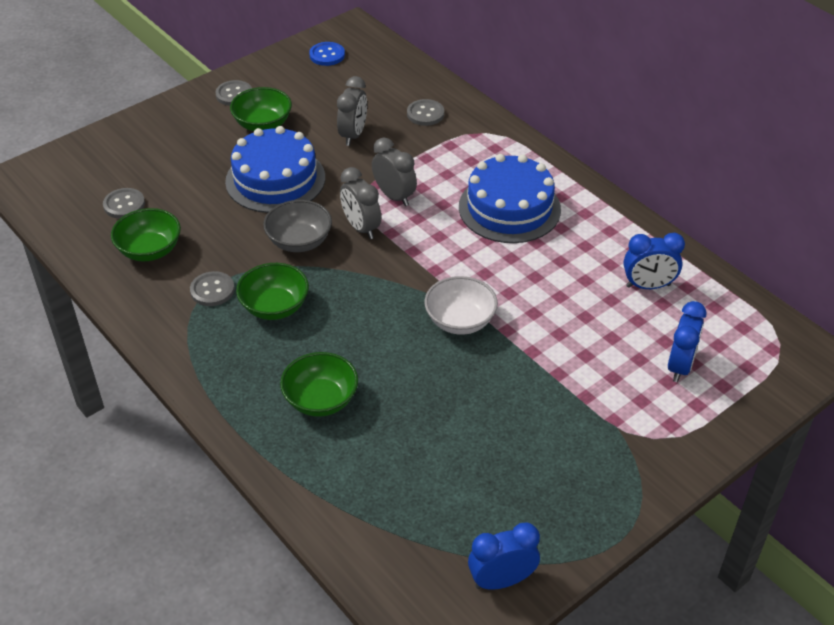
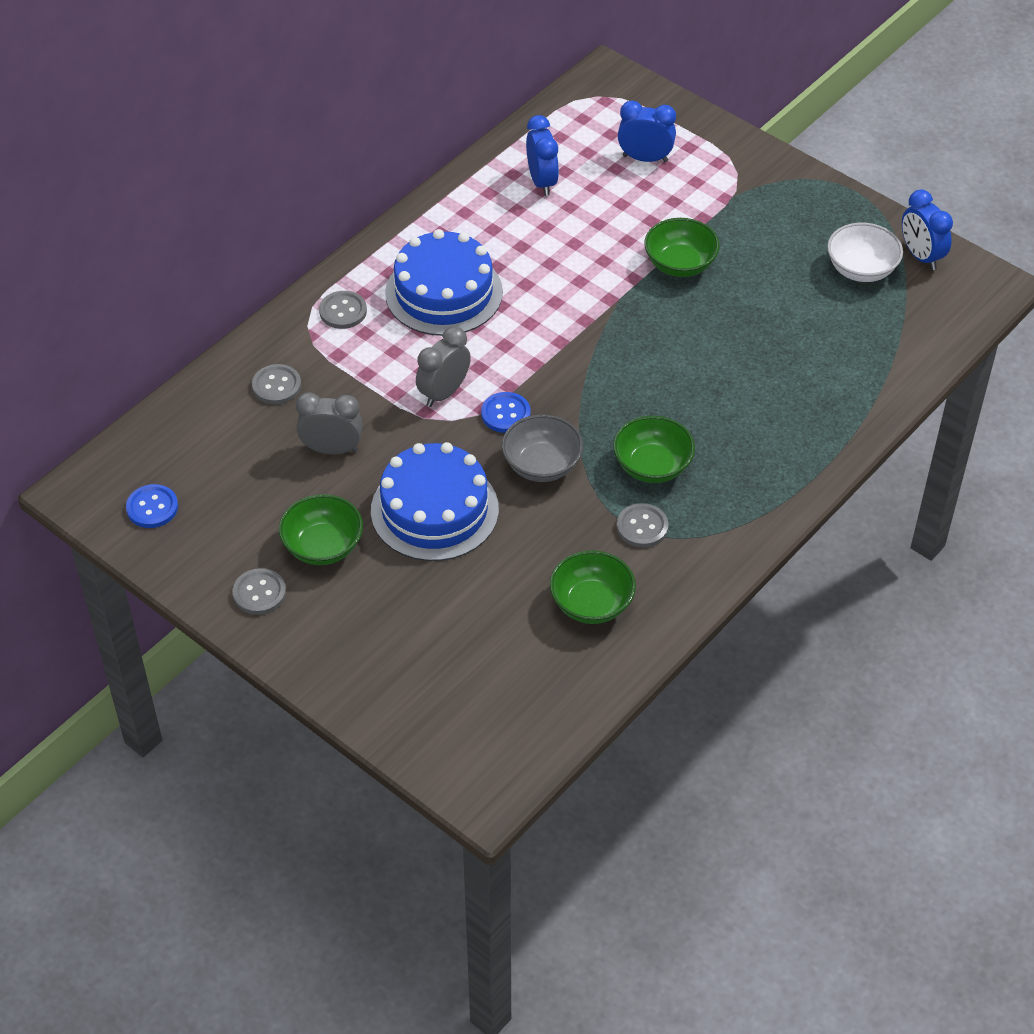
camera: 100 degrees left, 5 degrees up
grey button [103,188,145,219] -> grey button moved to [319,291,367,329]
green bowl [280,352,358,417] -> green bowl moved to [644,218,720,277]
grey clock [340,167,381,239] -> blue button [481,392,531,433]
white bowl [425,276,498,335] -> white bowl moved to [827,223,903,282]

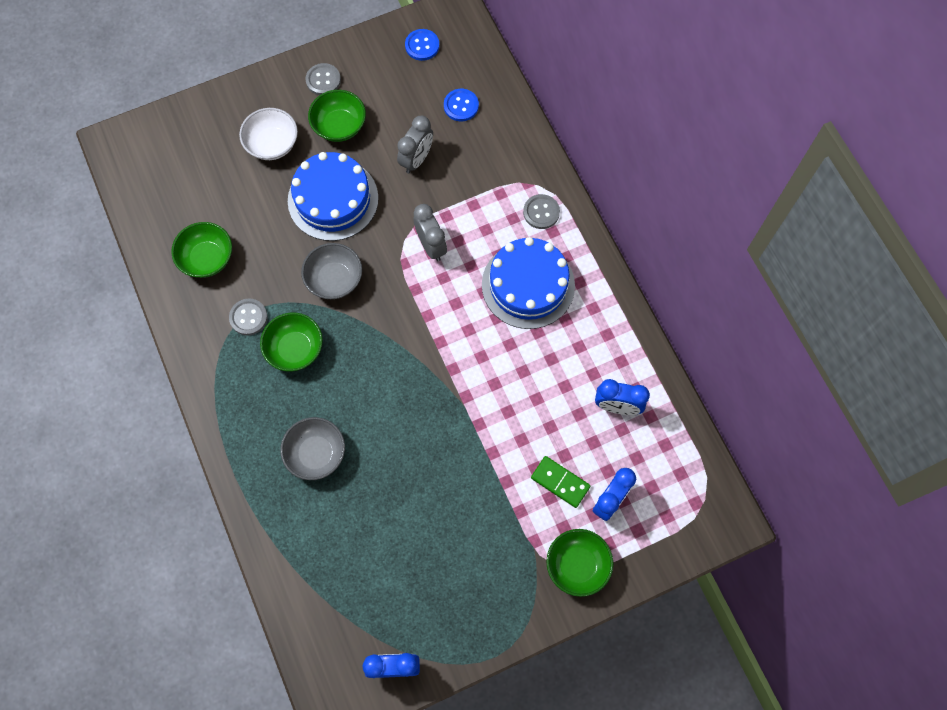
camera: 115 degrees right, 20 degrees up
grey button [252,364,301,404] -> none
blue button [481,392,531,433] -> blue button moved to [444,89,479,121]
green bowl [644,218,720,277] -> green bowl moved to [546,529,614,597]
white bowl [827,223,903,282] -> white bowl moved to [239,108,298,160]
none -> grey bowl [280,417,345,480]
none -> green domino [531,456,591,508]

